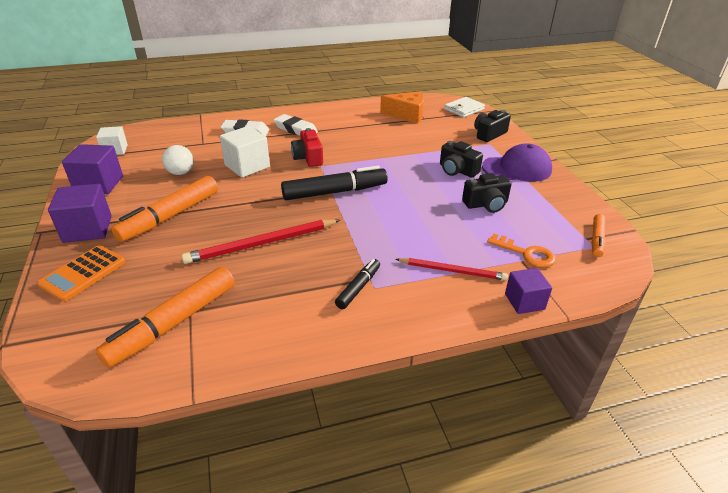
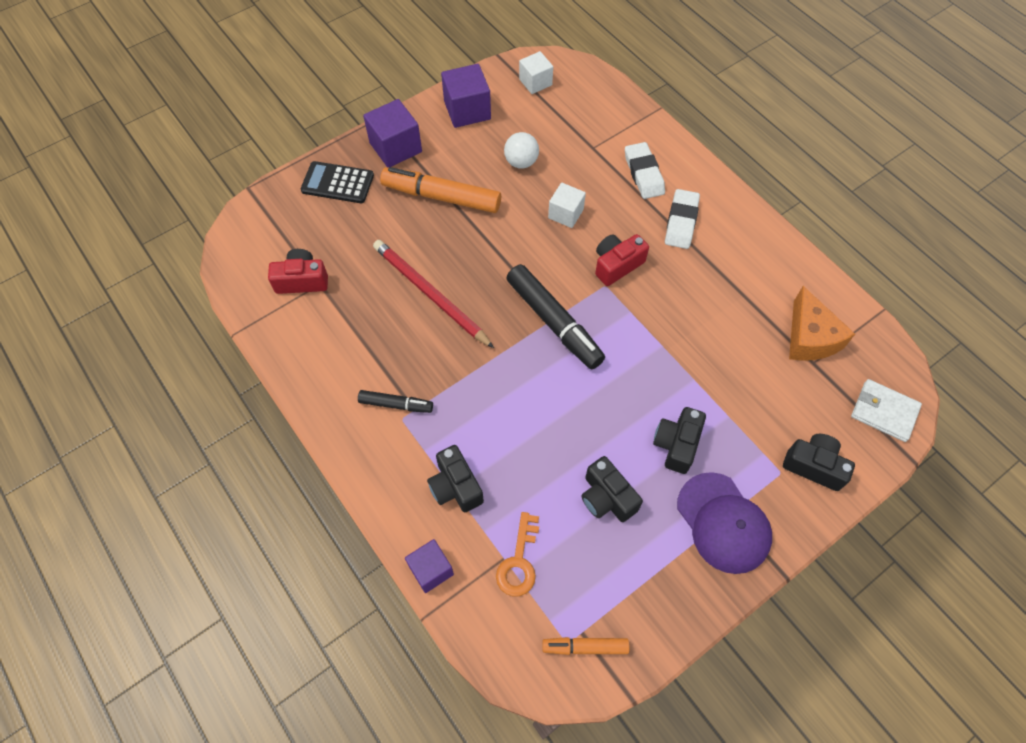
camera: 70 degrees right, 25 degrees up
orange calculator [37,245,126,302] -> black calculator [301,161,374,203]
orange marker [96,267,235,368] -> red camera [268,249,328,294]
white cube [220,126,270,178] -> white cube [548,183,586,228], size x0.65
red pencil [396,258,508,280] -> black camera [427,445,484,512]

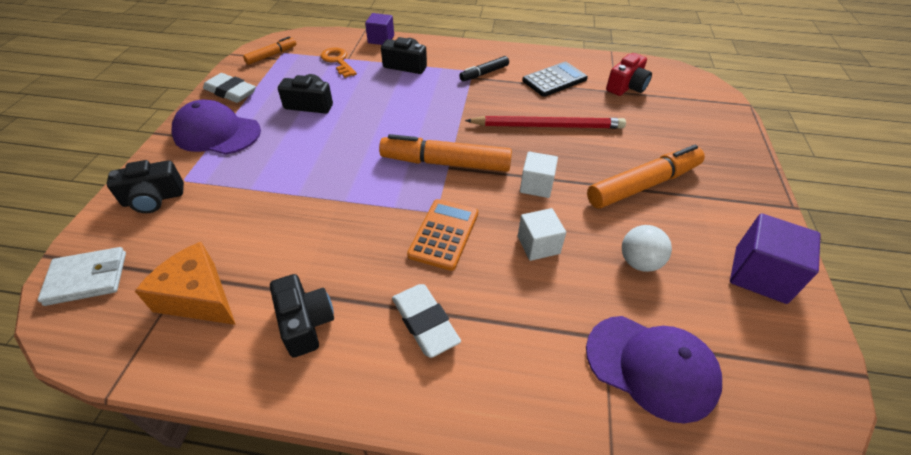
camera: 135 degrees right, 15 degrees down
black calculator [301,161,374,203] -> black calculator moved to [522,62,588,97]
purple cube [363,99,422,168] -> none
black marker [506,264,605,369] -> orange marker [379,134,512,172]
white cube [519,51,553,94] -> white cube moved to [520,151,558,198]
red camera [595,234,649,286] -> orange calculator [407,199,478,271]
white eraser [625,142,665,199] -> white eraser moved to [203,73,256,103]
black camera [653,407,706,474] -> black camera moved to [270,274,334,358]
none -> purple cap [586,316,722,424]

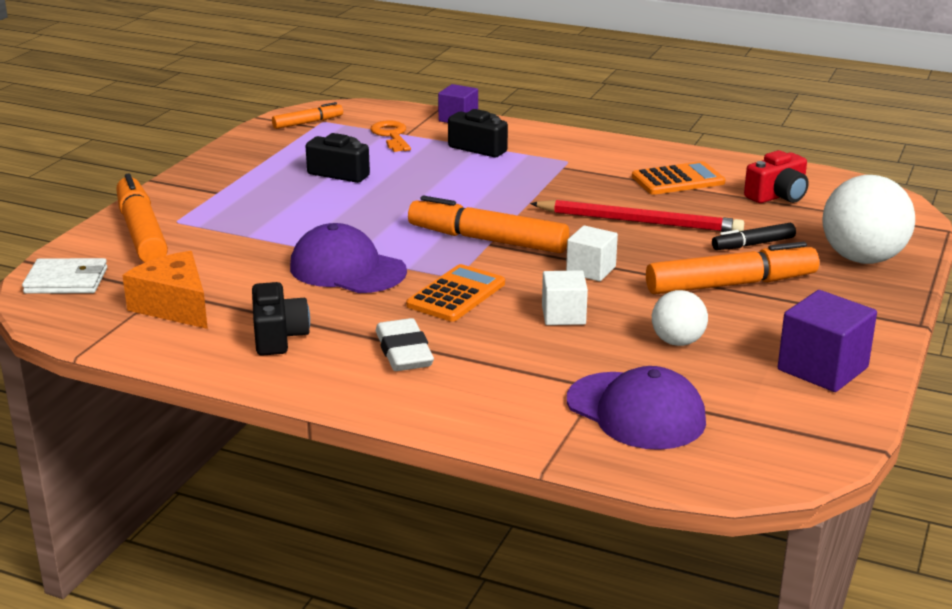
camera: 15 degrees right, 20 degrees down
black camera [107,160,184,213] -> orange marker [116,173,168,262]
purple cap [172,100,261,154] -> purple cap moved to [290,223,407,293]
white eraser [203,73,256,103] -> none
black marker [459,56,509,81] -> black marker moved to [712,223,796,250]
black calculator [522,62,588,97] -> orange calculator [632,161,725,195]
none -> white ball [823,175,915,264]

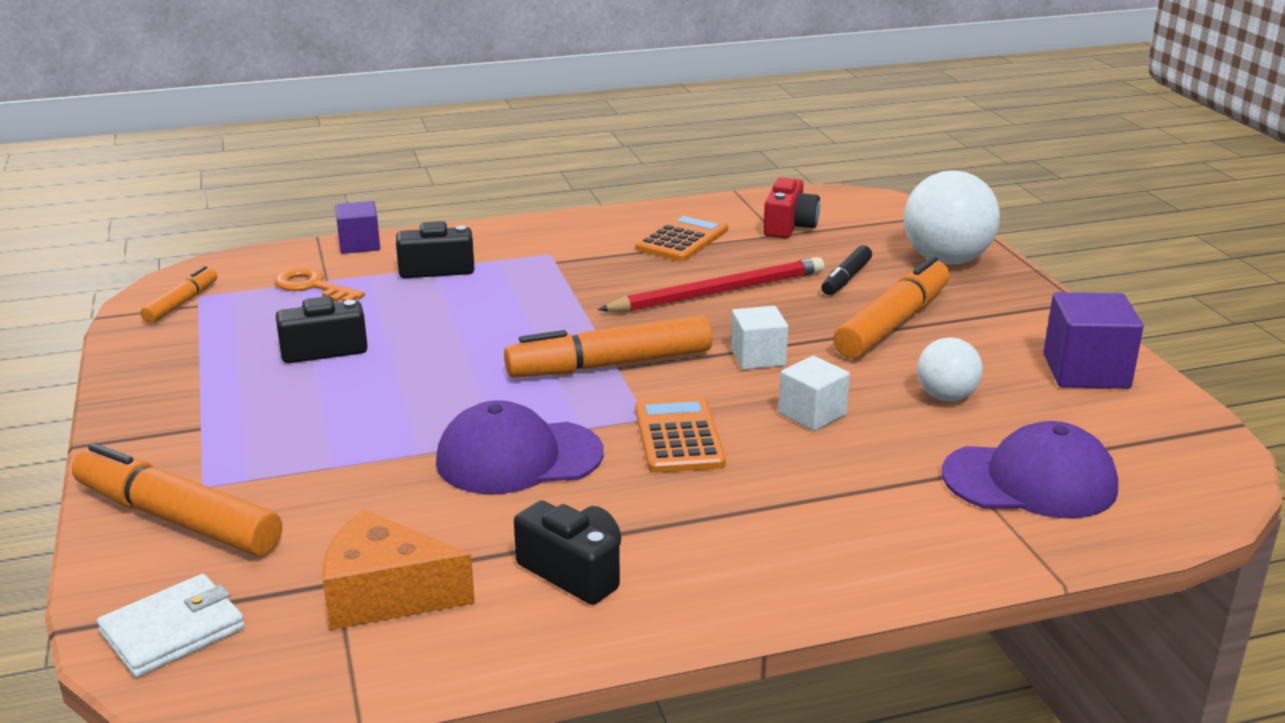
camera: 40 degrees left, 0 degrees up
white eraser [376,318,434,371] -> none

